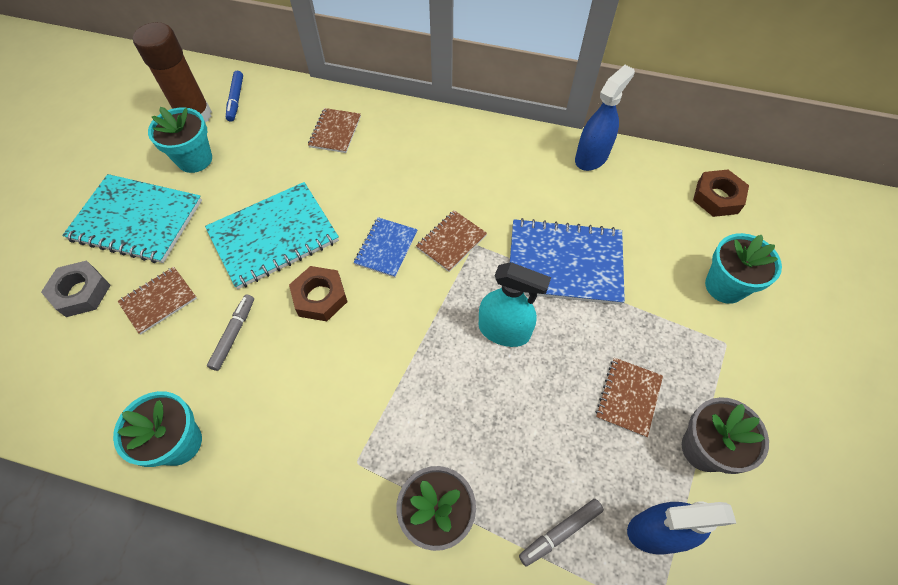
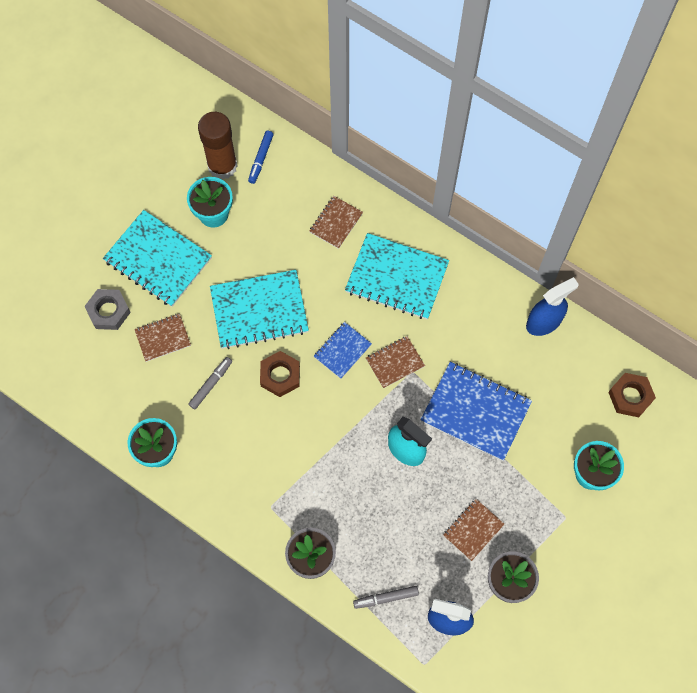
camera: 20 degrees right, 10 degrees up
none -> turquoise notebook [345,233,449,319]

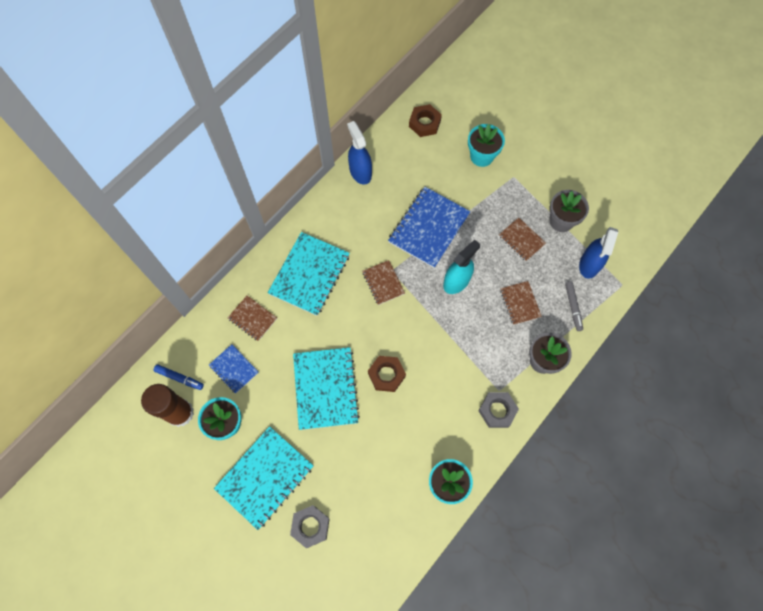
camera: 85 degrees left, 0 degrees up
brown notebook [134,313,191,362] -> brown notebook moved to [500,281,542,325]
grey marker [188,357,232,409] -> none
blue notebook [314,322,372,379] -> blue notebook moved to [209,344,259,394]
none -> grey nut [479,392,519,428]

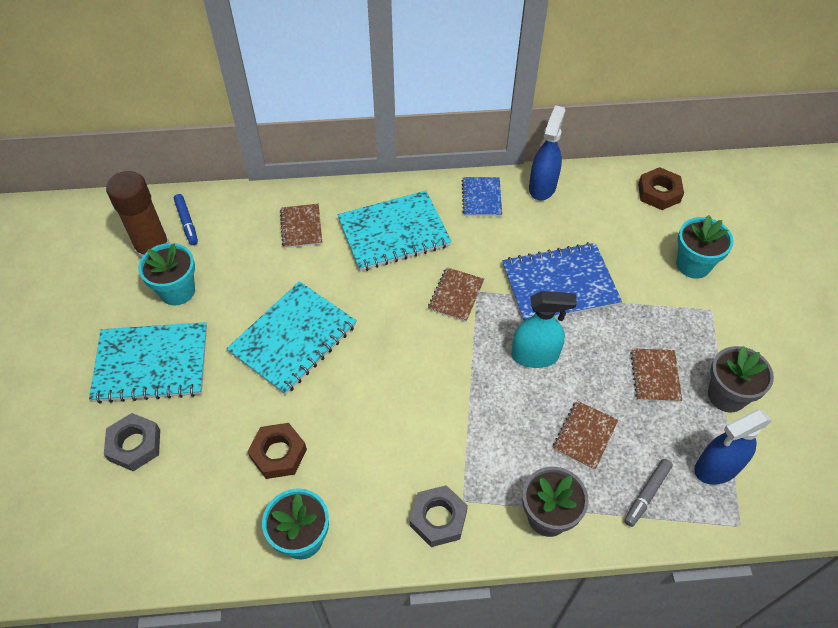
camera: 45 degrees right, 15 degrees down
blue notebook [209,344,259,394] -> blue notebook moved to [462,177,502,216]
brown nut [368,356,406,392] -> brown nut moved to [247,423,307,479]

